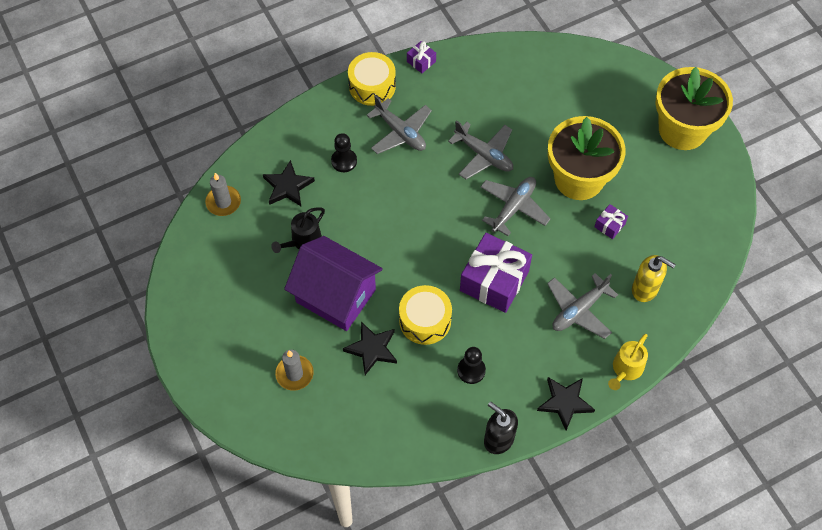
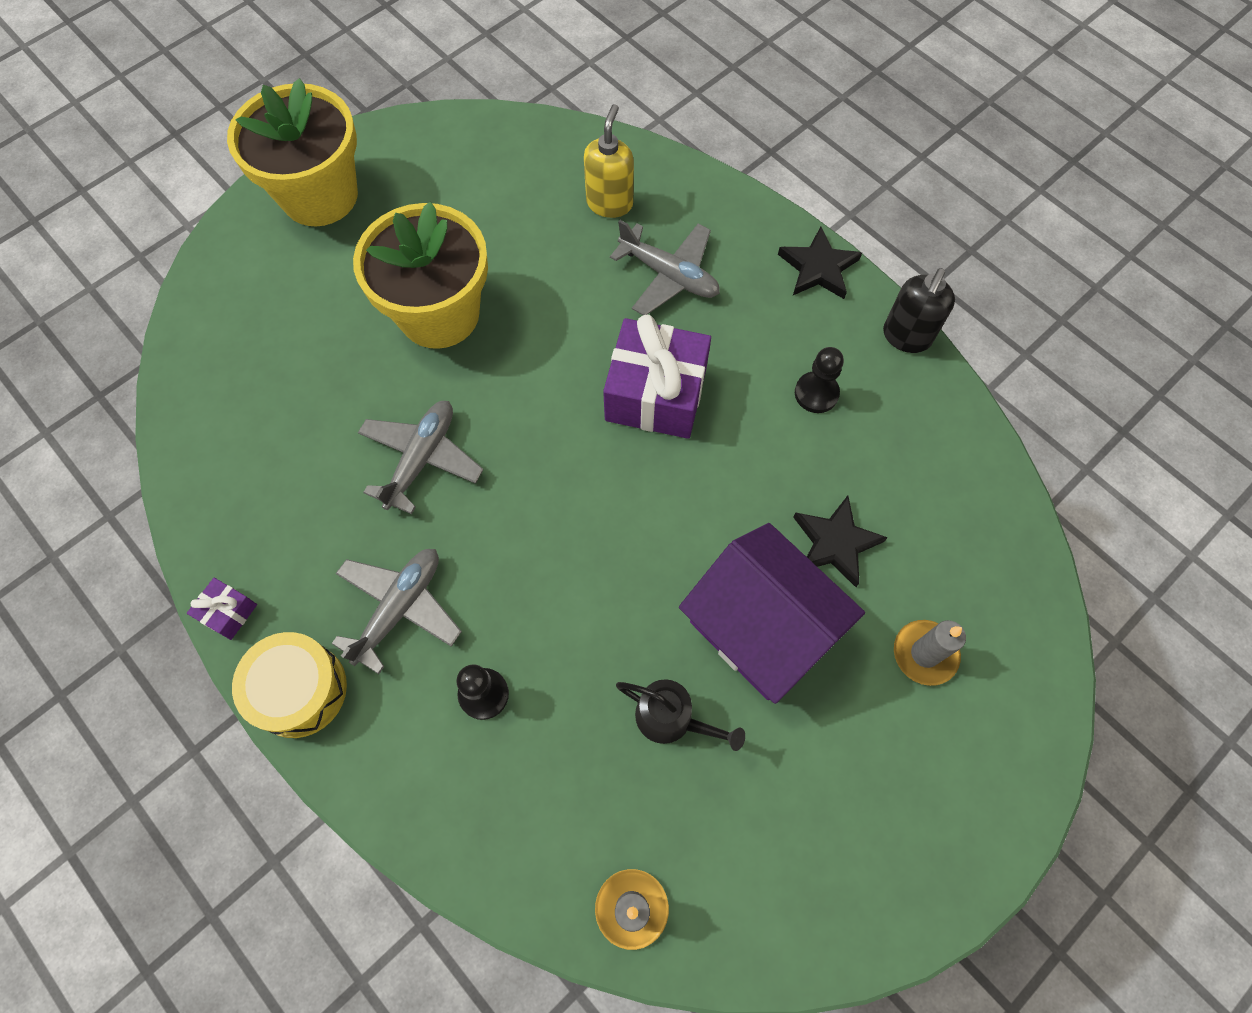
camera: 105 degrees left, 5 degrees up
black star [263,160,315,206] -> none
purple house [284,236,383,331] -> purple house turned 60 degrees counterclockwise [679,523,865,704]
yellow drum [399,285,452,345] -> none
grey plane [481,177,550,236] -> none
purple gift [595,204,628,239] -> none
yellow watering can [608,334,648,390] -> none

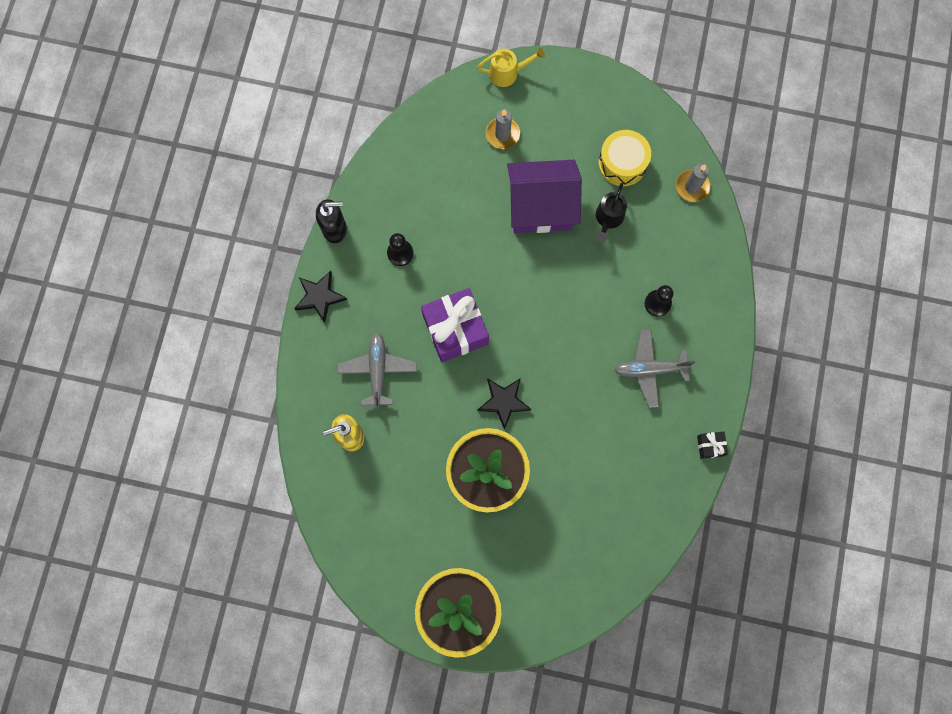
camera: 125 degrees left, 10 degrees up
purple gift [187,578,257,640] -> black gift [697,432,728,459]
yellow drum [232,632,347,738] -> yellow drum moved to [598,130,651,186]
grey plane [358,401,484,514] -> none
black watering can [616,679,745,751] -> black watering can turned 150 degrees counterclockwise [596,183,627,242]
purple house [679,523,865,704] -> purple house turned 75 degrees clockwise [507,160,582,233]
black star [793,496,888,587] -> black star moved to [477,378,532,430]
none -> yellow watering can [477,47,545,87]

